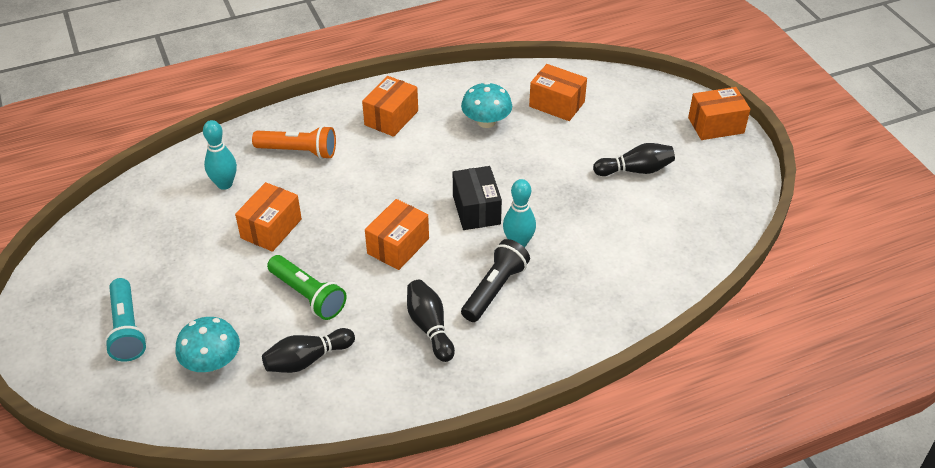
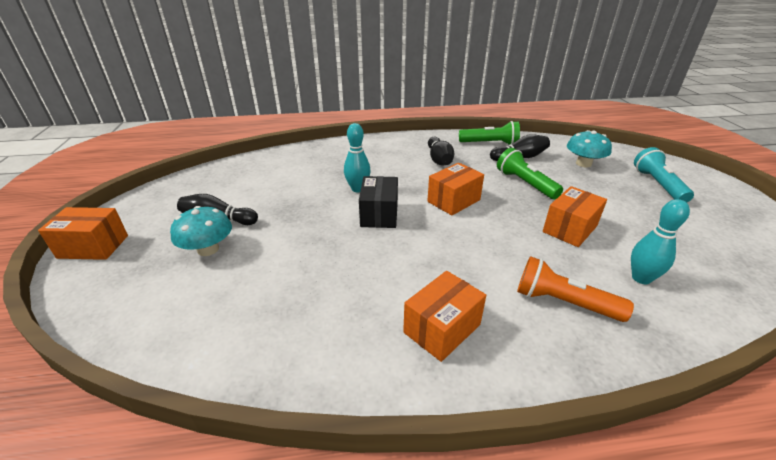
camera: 165 degrees left, 10 degrees down
turquoise mushroom [461,82,512,128] -> turquoise mushroom moved to [170,206,232,256]
black flashlight [461,239,530,322] -> none
orange box [529,64,587,121] -> none
none -> green flashlight [459,121,520,145]

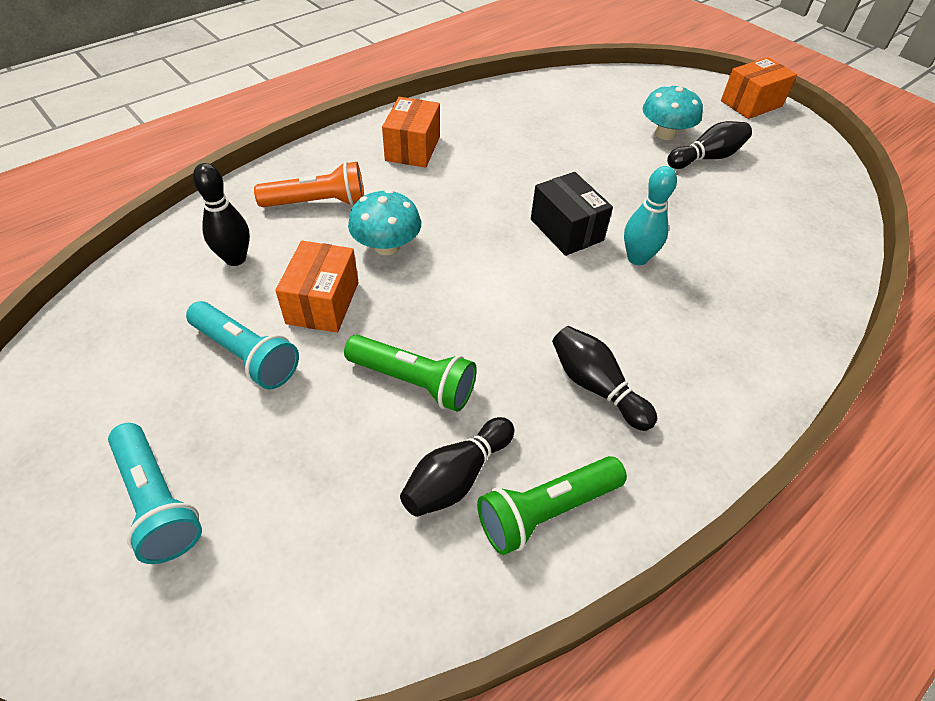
camera: 145 degrees right, 15 degrees up
orange box [427,163,484,215] -> none
turquoise mushroom [567,130,612,168] -> turquoise mushroom moved to [348,190,421,255]
turquoise bowling pin [631,199,690,284] -> black bowling pin [193,163,250,266]
none -> turquoise flashlight [186,301,299,389]

